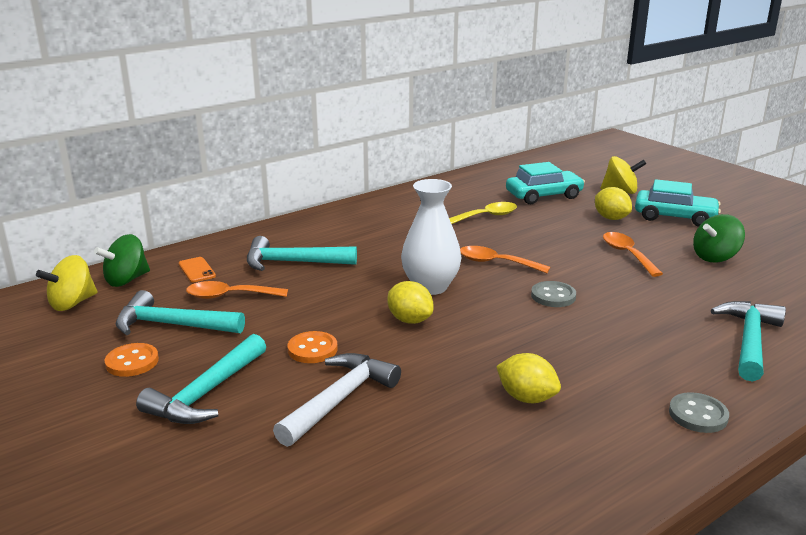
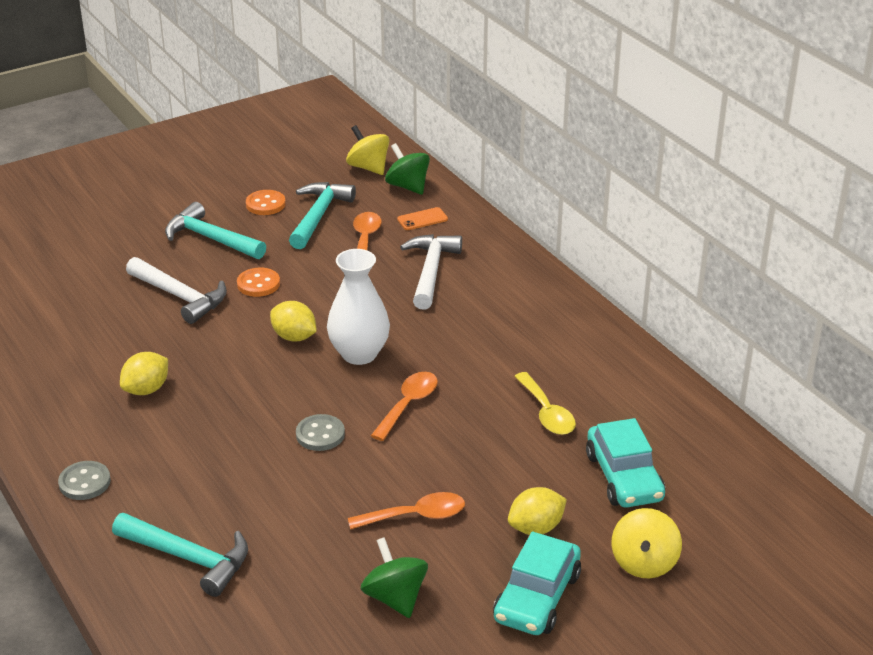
camera: 95 degrees right, 10 degrees up
turquoise hammer [247,236,357,271] -> white hammer [400,234,462,310]
yellow lemon [387,281,434,324] -> yellow lemon turned 75 degrees clockwise [270,301,317,342]

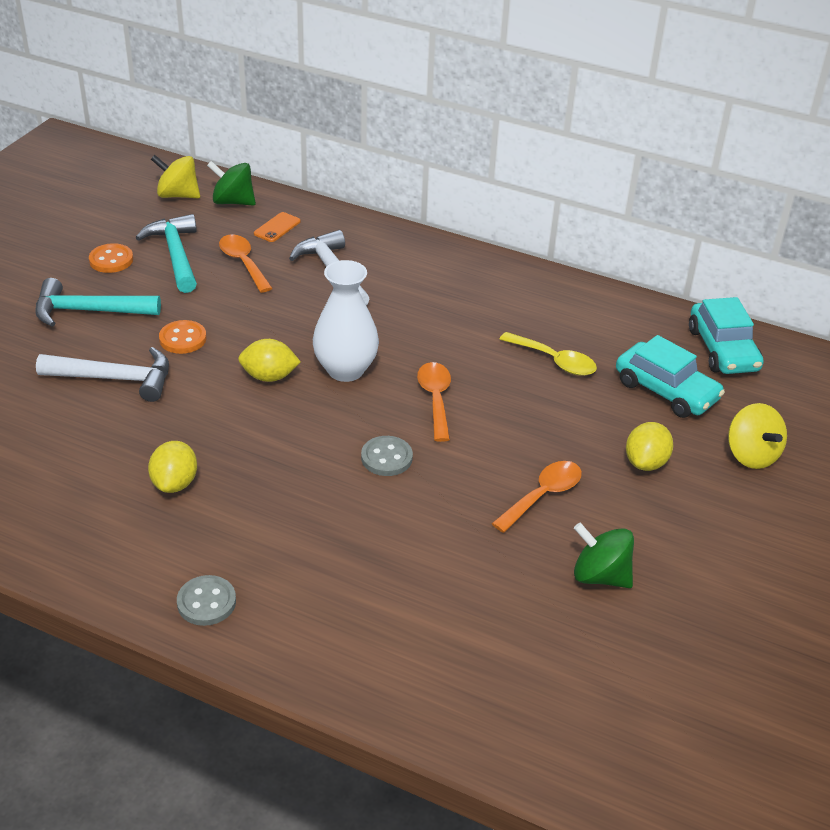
camera: 35 degrees left, 5 degrees up
turquoise hammer [112,513,248,597] -> none
turquoise car [493,532,581,635] -> turquoise car moved to [689,297,764,374]

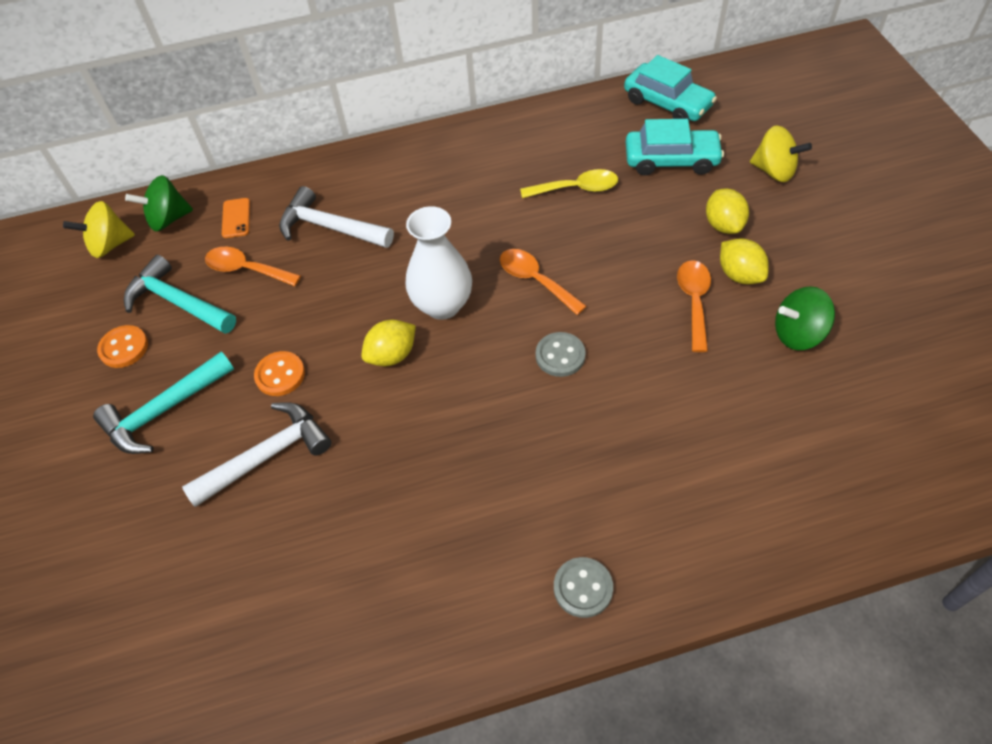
camera: 35 degrees left, 15 degrees up
yellow lemon [148,441,197,493] -> yellow lemon moved to [720,238,769,284]

